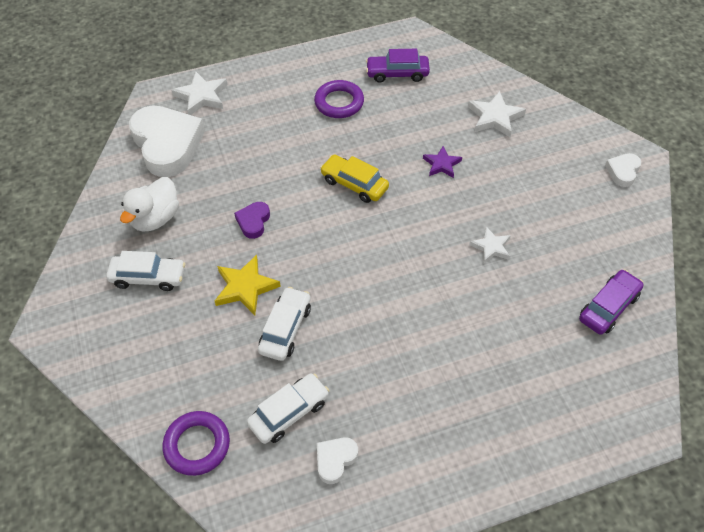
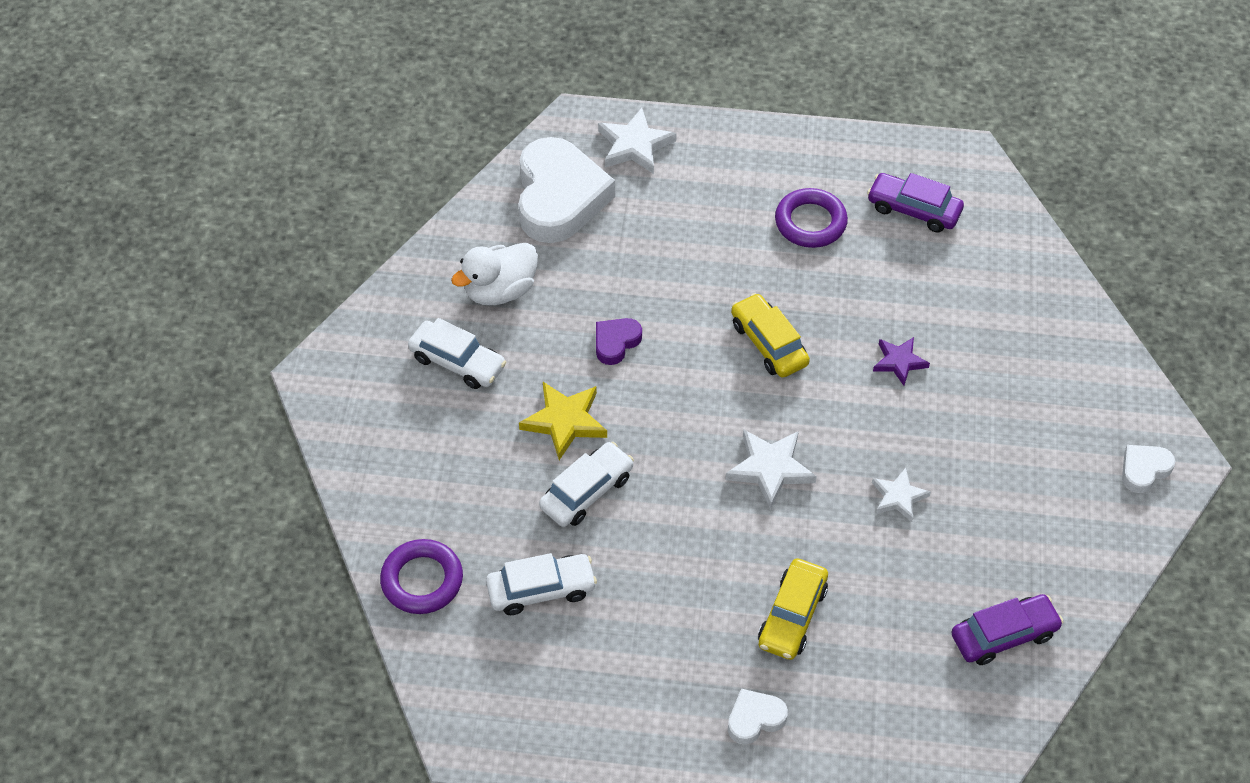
camera: 25 degrees right, 0 degrees up
white heart [317,437,358,484] -> white heart moved to [728,689,788,745]
white star [468,91,526,137] -> white star moved to [725,429,817,510]
none -> yellow car [758,558,828,660]

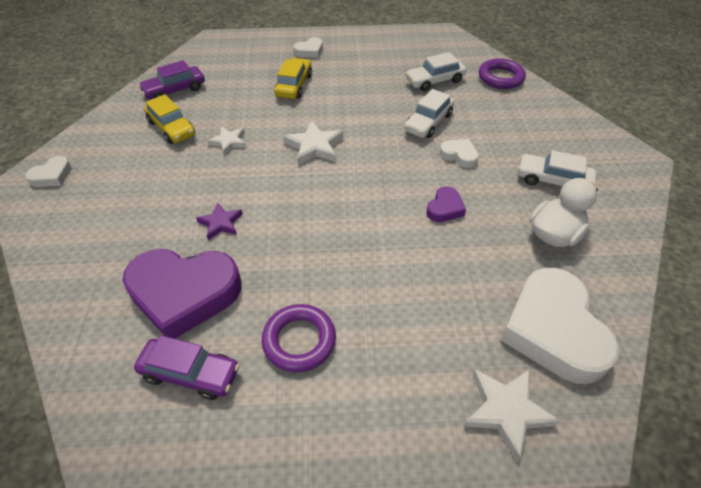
camera: 170 degrees right, 5 degrees down
yellow star [519,382,607,460] -> white heart [439,139,479,168]
yellow car [731,293,810,378] -> yellow car moved to [144,94,195,144]
none -> purple heart [122,249,241,339]

